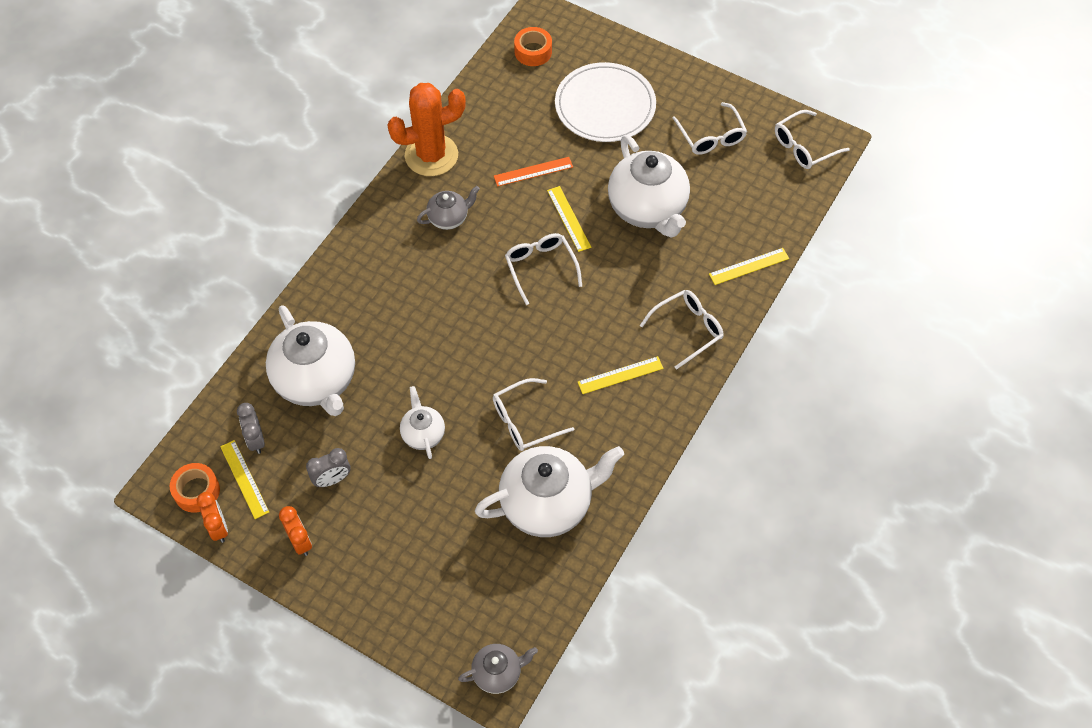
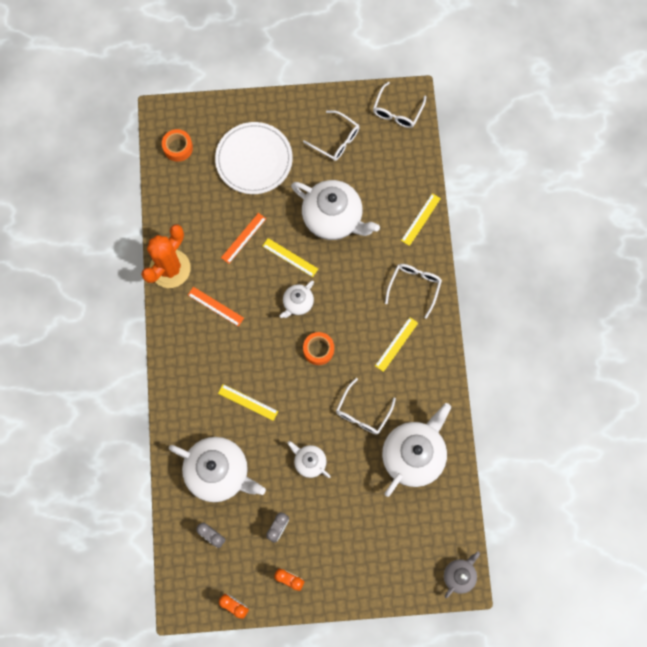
camera: 35 degrees left, 15 degrees up
orange tape [170,463,220,513] -> orange tape moved to [303,332,334,365]
yellow ruler [220,440,269,519] -> yellow ruler moved to [218,384,278,421]
grey teapot [417,186,480,230] -> orange ruler [188,287,244,327]
white glasses [505,233,582,305] -> white teapot [280,280,314,318]

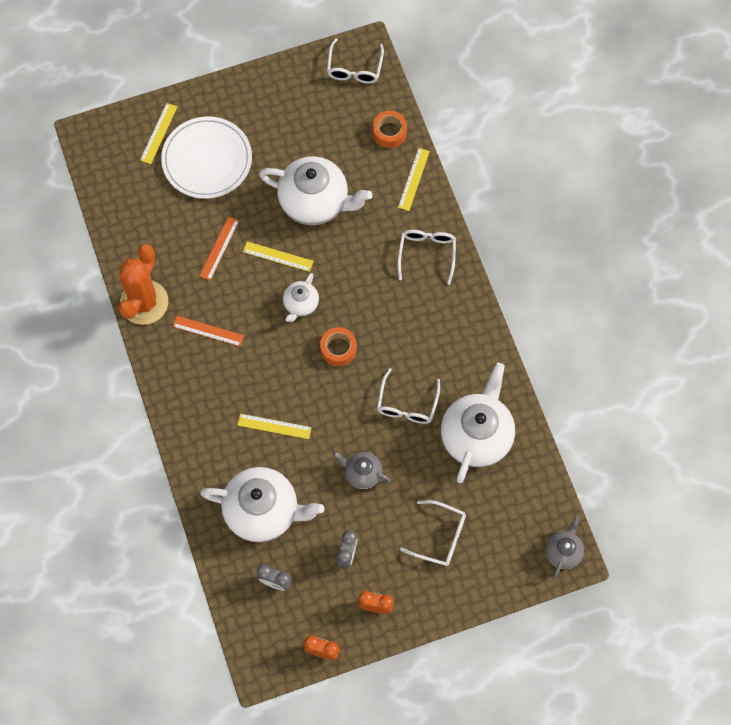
camera: 15 degrees left, 5 degrees down
orange tape [162,129,193,162] -> orange tape moved to [372,111,407,148]
white teapot [287,441,331,478] -> grey teapot [333,452,391,489]
white glasses [303,110,359,161] -> white glasses moved to [400,500,466,566]
yellow ruler [375,317,418,372] -> yellow ruler moved to [140,103,177,164]

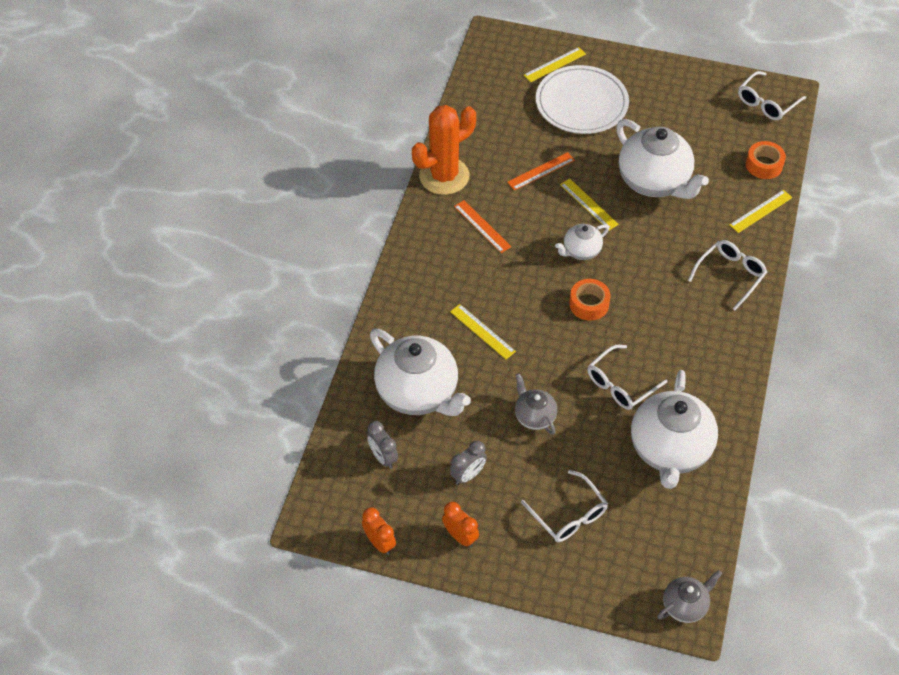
camera: 35 degrees right, 15 degrees down
white teapot [441,363,515,483] -> white teapot turned 135 degrees clockwise [631,370,718,489]

